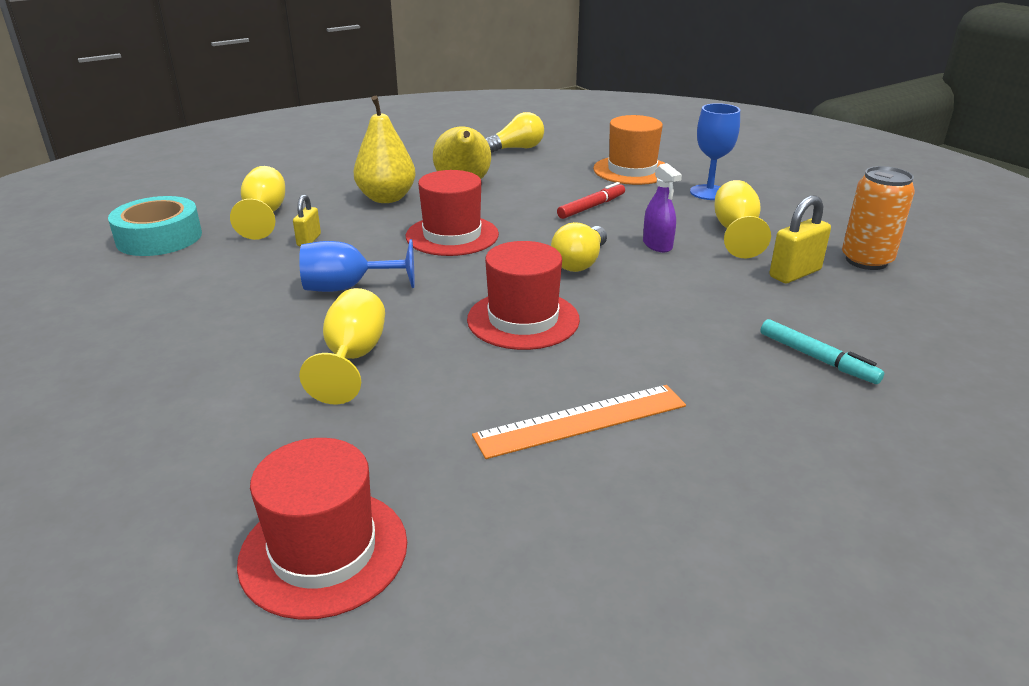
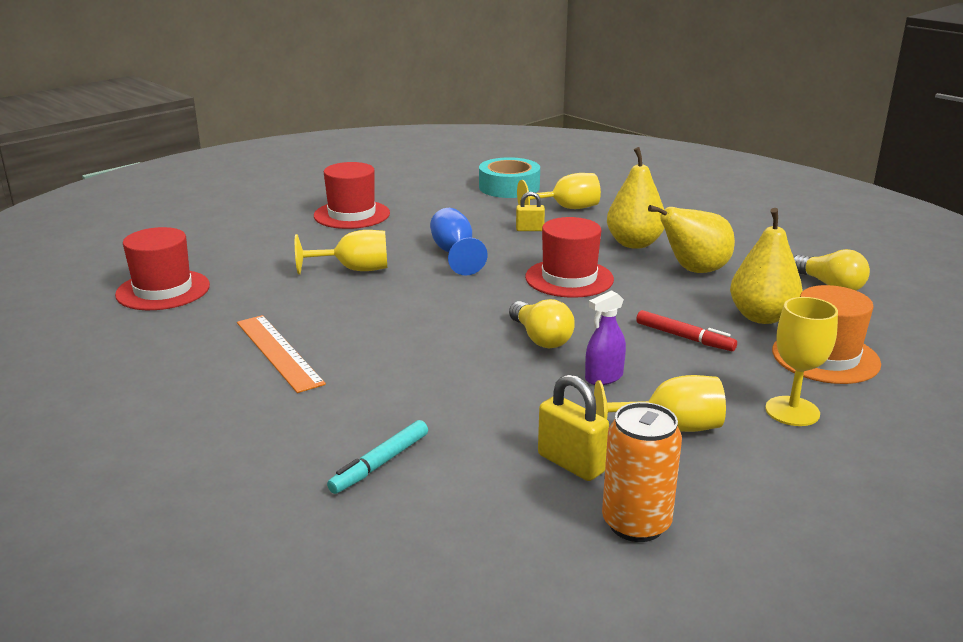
camera: 80 degrees right, 5 degrees down
red hat [467,241,580,350] -> red hat moved to [314,162,390,229]
yellow light bulb [551,222,607,272] -> yellow light bulb turned 135 degrees counterclockwise [509,299,575,348]
blue goblet [690,103,740,200] -> yellow goblet [765,297,838,426]
none -> yellow pear [730,208,803,324]

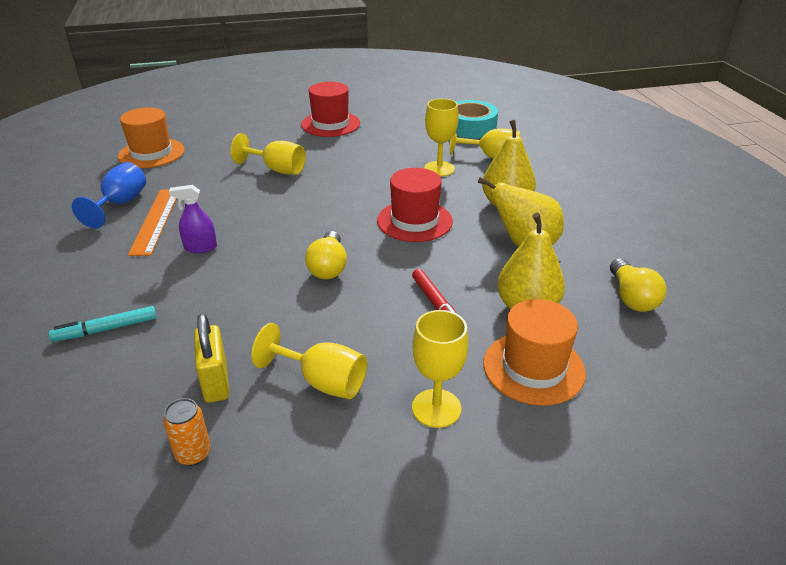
camera: 30 degrees right, 10 degrees up
red hat [115,227,210,310] -> orange hat [118,107,185,168]
blue goblet [430,208,487,276] -> blue goblet moved to [72,162,146,228]
yellow padlock [516,192,545,231] -> yellow goblet [424,99,459,177]
purple spray bottle [585,290,626,385] -> purple spray bottle moved to [169,185,217,253]
orange can [602,402,682,542] -> orange can [163,398,211,466], size x0.61

